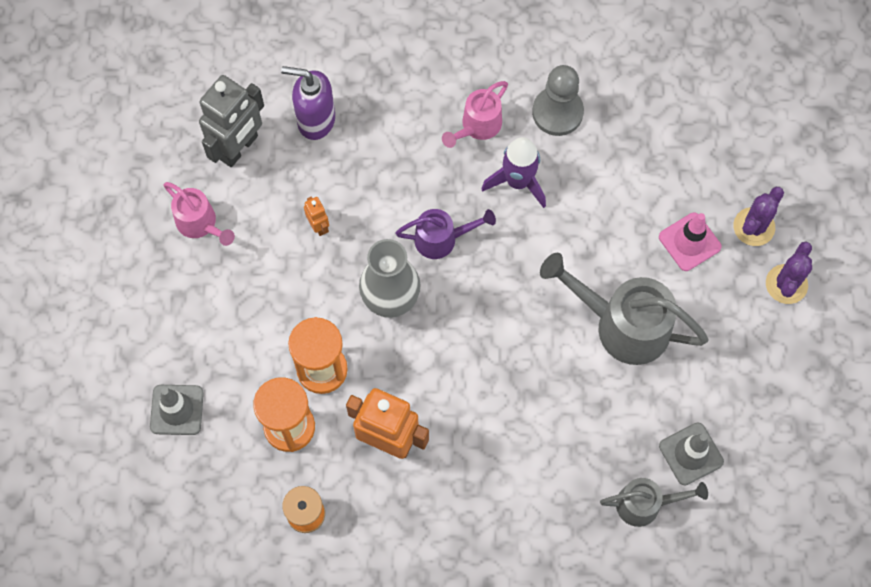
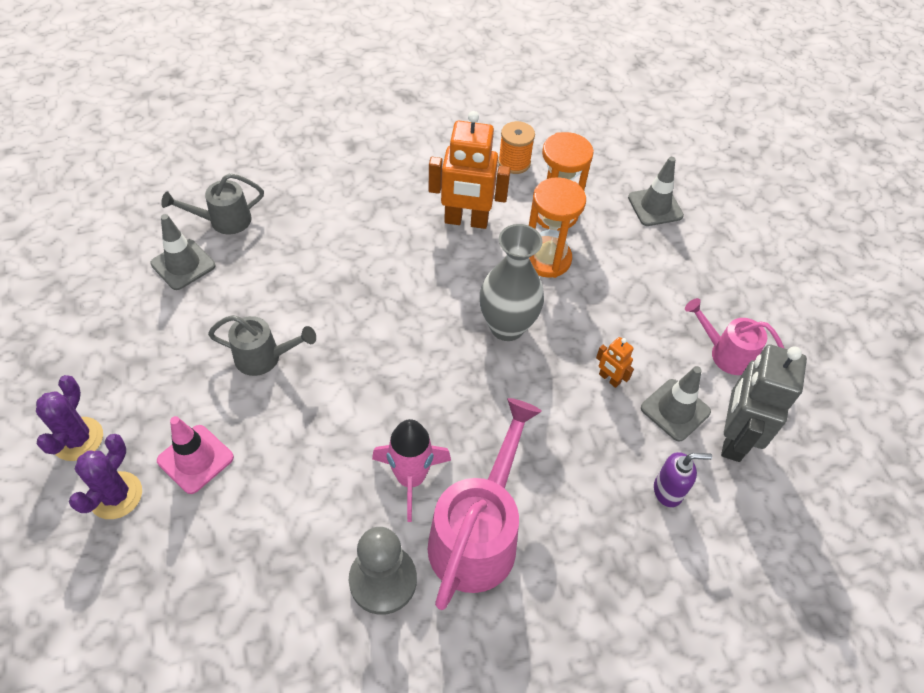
camera: 160 degrees right, 15 degrees down
purple soap dispenser [281,66,335,140] -> purple soap dispenser [654,452,712,507], size x0.65
purple watering can [395,209,496,259] -> none
pink watering can [442,81,508,148] -> pink watering can [428,398,542,610], size x1.73
purple rocket [481,137,546,208] -> pink rocket [372,419,451,522]
grey watering can [540,253,709,365] -> grey watering can [208,315,316,376], size x0.58
none -> grey traffic cone [641,366,711,442]

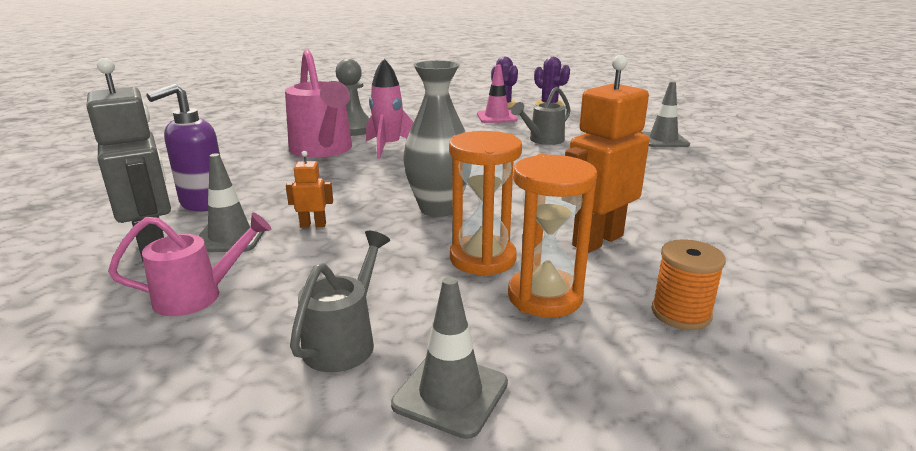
camera: 135 degrees right, 30 degrees down
grey watering can [161,173,264,234] -> grey watering can moved to [290,231,390,372]
purple soap dispenser [654,452,712,507] -> purple soap dispenser [146,84,220,211], size x1.54

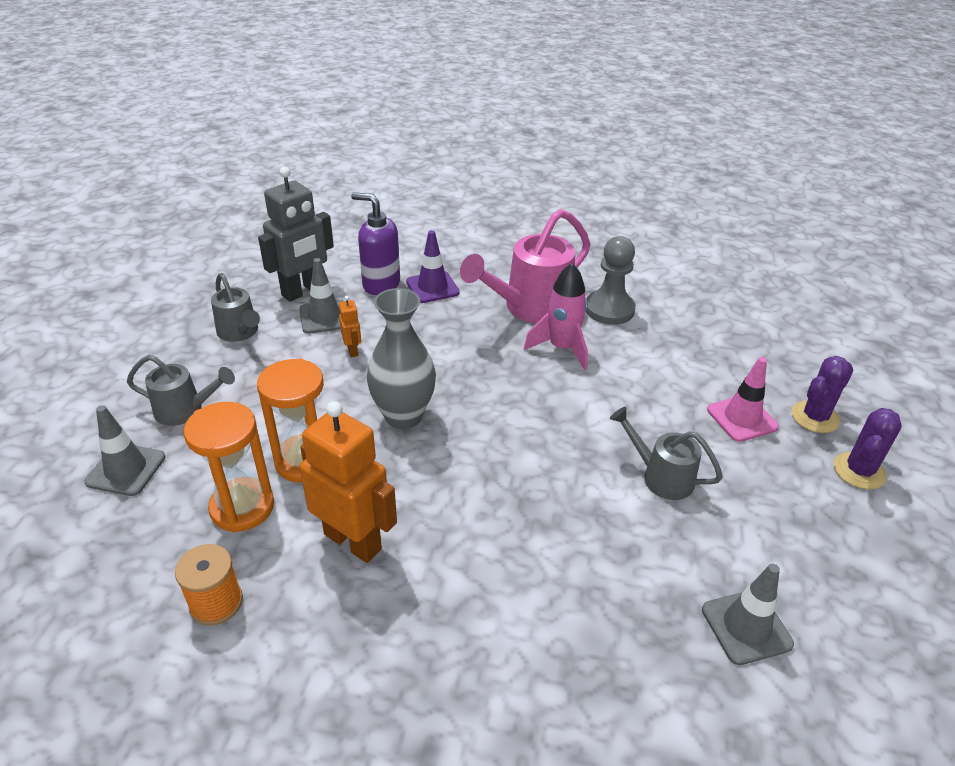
camera: 75 degrees right, 15 degrees up
pink watering can [108,212,271,316] -> grey watering can [211,273,260,342]
none -> purple traffic cone [406,230,460,303]

